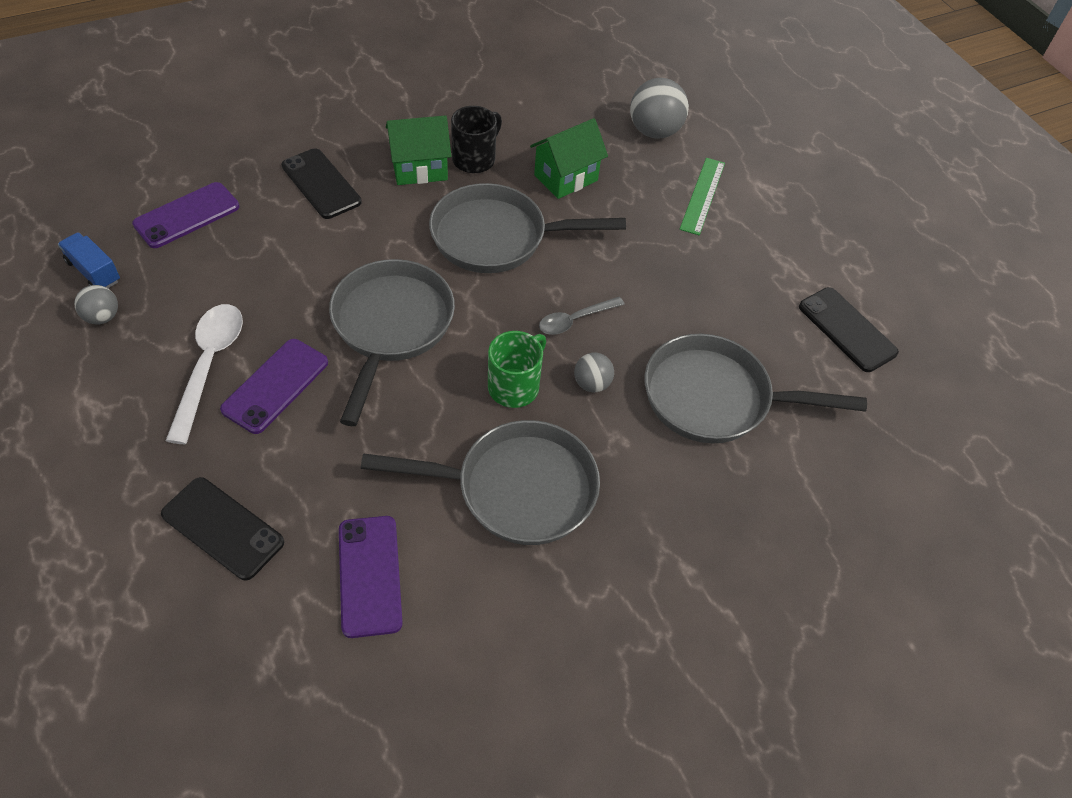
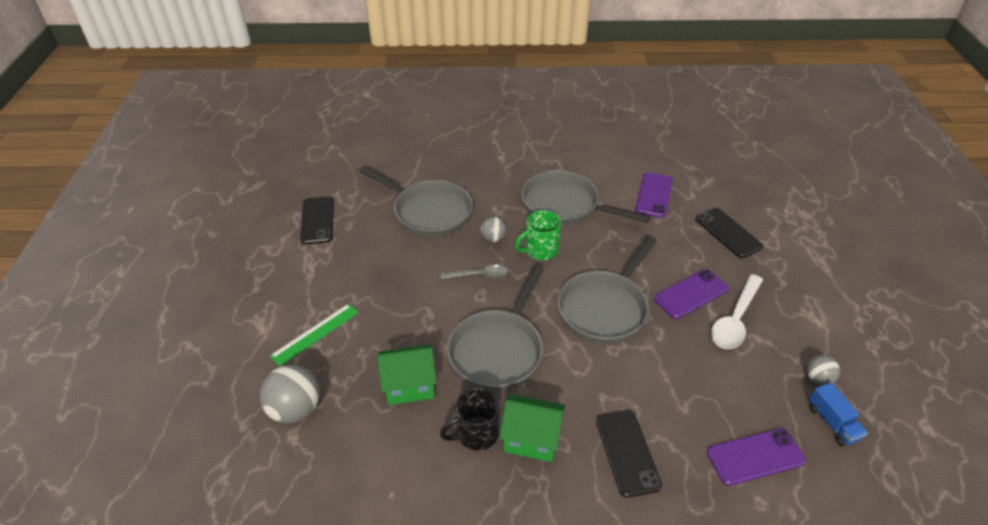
camera: 150 degrees left, 10 degrees down
grey pan [429,183,626,273] -> grey pan turned 90 degrees clockwise [447,266,544,391]

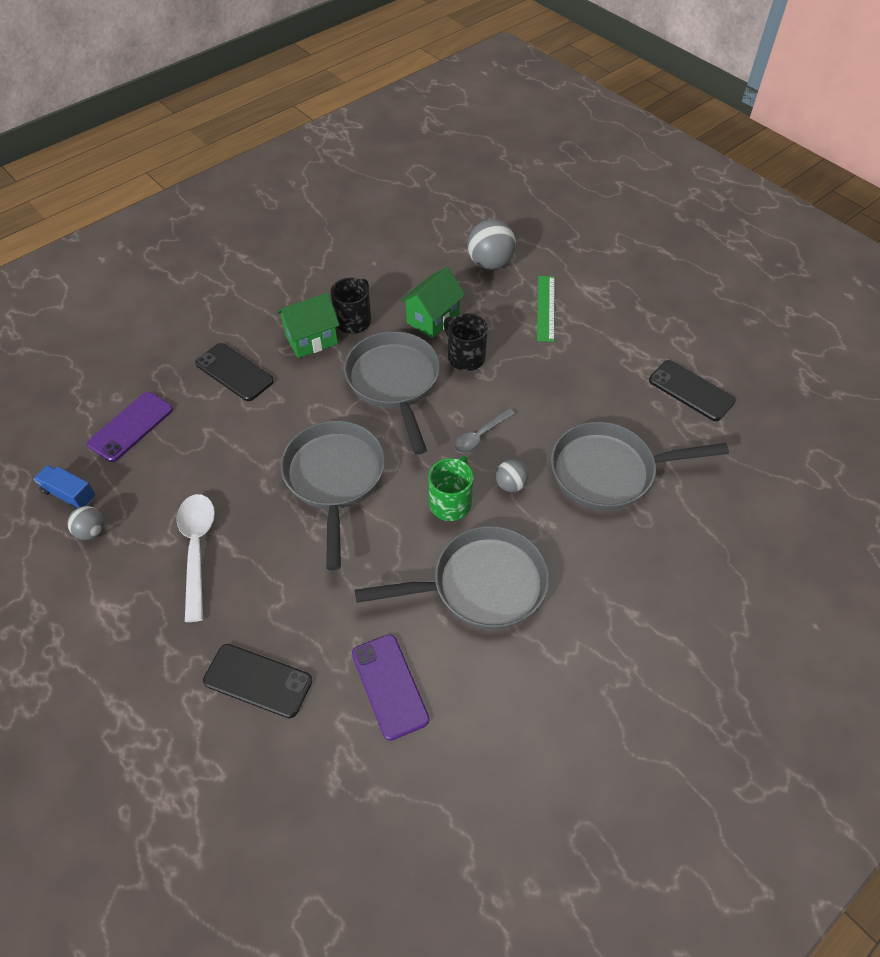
camera: 140 degrees right, 10 degrees up
purple phone [654,269,729,319] -> none
none -> black mug [444,313,488,371]

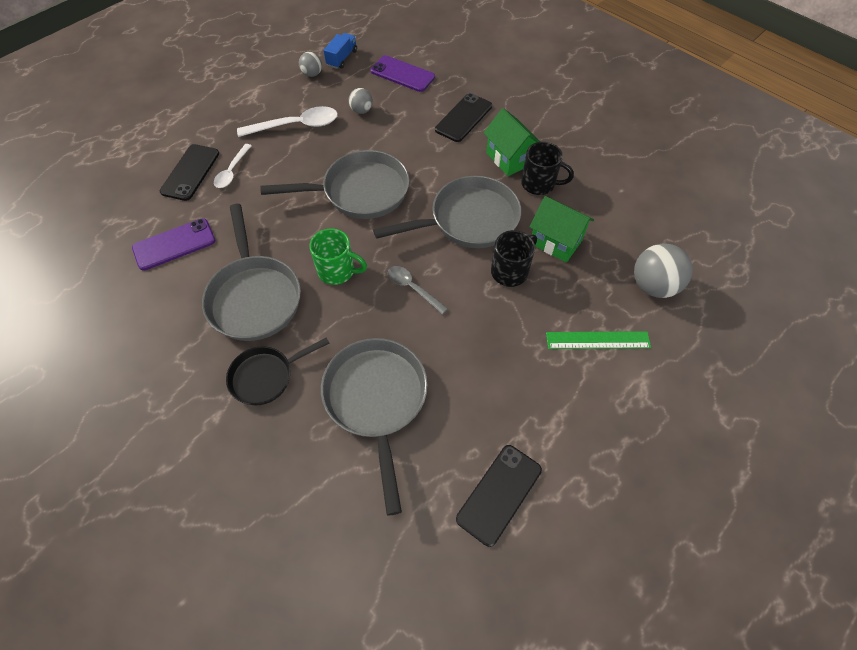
camera: 85 degrees right, 5 degrees up
grey ball [496,459,528,492] -> grey ball moved to [348,88,373,114]
none -> white spoon [214,144,252,188]
none -> black pan [226,338,329,405]

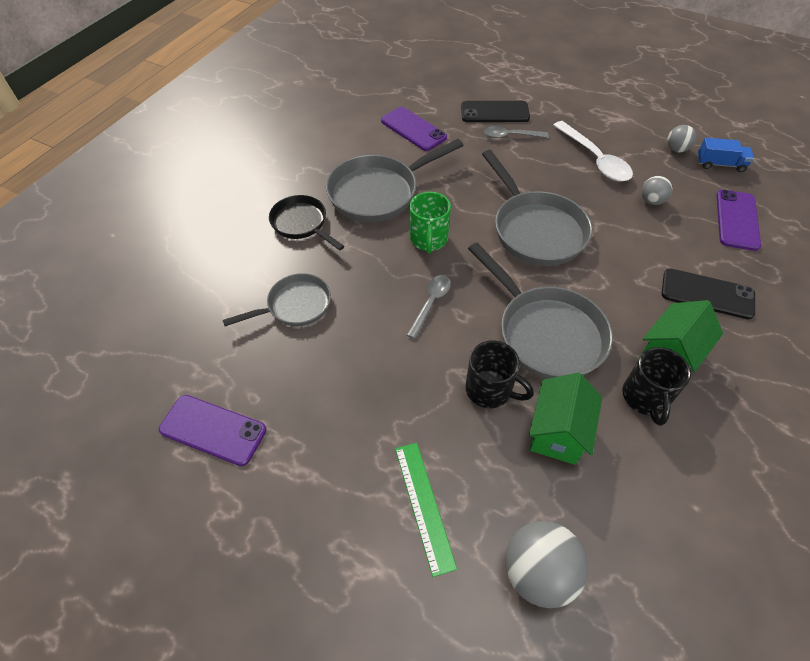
camera: 75 degrees right, 5 degrees down
white spoon [214,144,252,188] -> grey spoon [484,126,549,138]
grey pan [321,338,428,516] -> grey pan [223,273,331,326], size x0.61
black phone [456,445,542,547] -> purple phone [159,395,267,466]

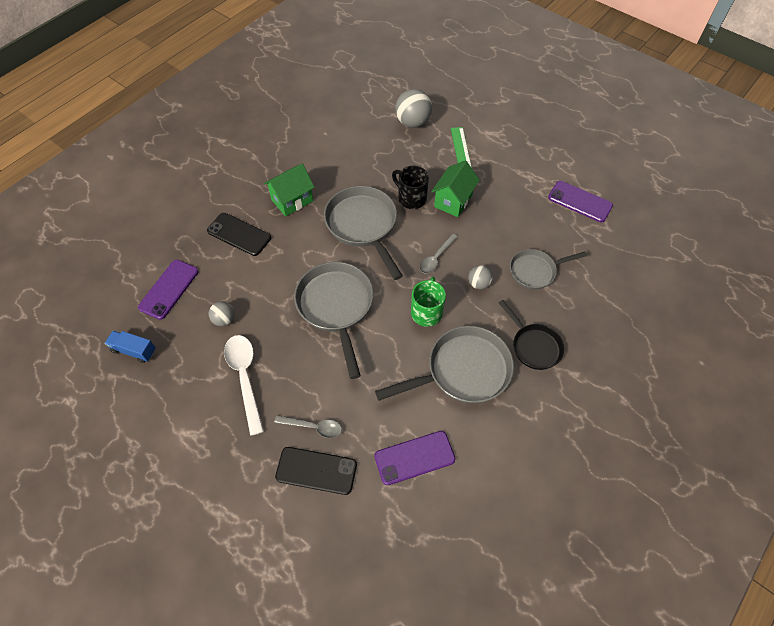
camera: 170 degrees left, 5 degrees up
purple phone [381,107,447,151] -> purple phone turned 75 degrees counterclockwise [374,431,455,485]
green house [529,373,602,465] -> green house moved to [431,161,480,217]
black mug [622,347,691,426] -> none
grey ball [667,125,697,152] -> grey ball moved to [468,265,493,289]

